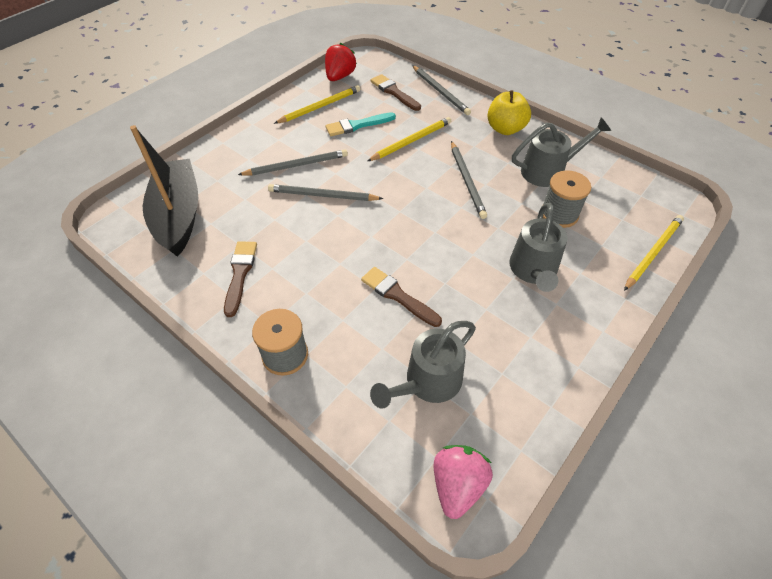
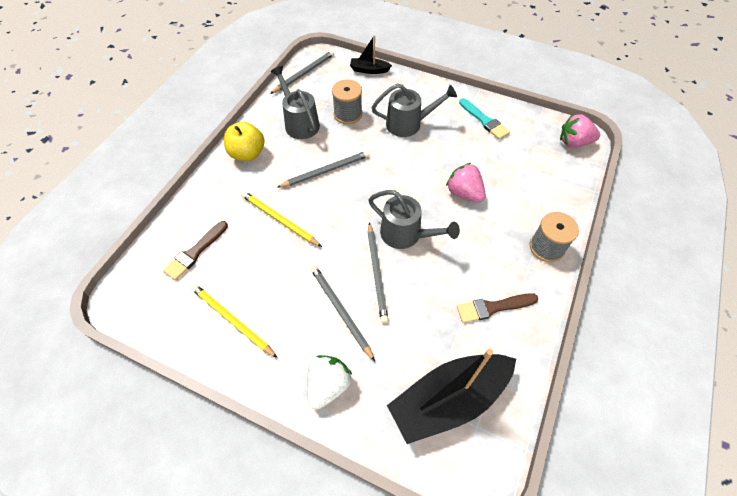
camera: 105 degrees left, 5 degrees up
red strawberry [325,43,357,81] -> none
turquoise brush [325,112,396,136] -> turquoise brush moved to [459,98,510,139]
brown brush [361,267,442,327] -> pink strawberry [446,163,486,202]
grey watering can [370,321,476,409] -> grey watering can moved to [368,190,460,249]
grey pencil [412,65,471,115] -> grey pencil moved to [270,50,334,94]
yellow pencil [624,215,684,291] -> black boat [350,35,392,74]
none -> white strawberry [307,355,352,410]

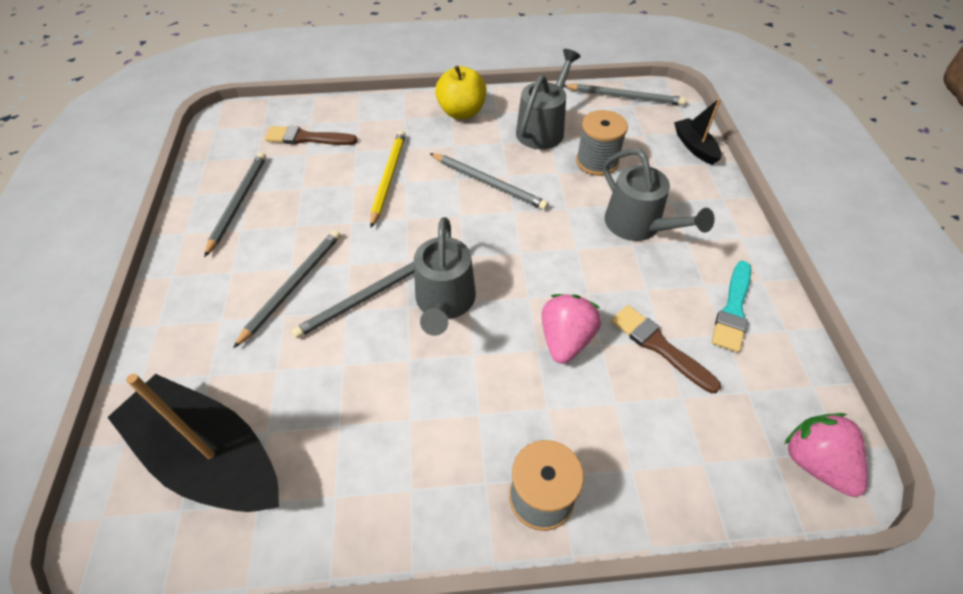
camera: 60 degrees right, 5 degrees down
yellow pencil [191,284,278,358] -> grey pencil [204,152,266,257]
white strawberry [307,355,352,410] -> none
brown brush [457,293,538,323] -> brown brush moved to [611,305,721,393]

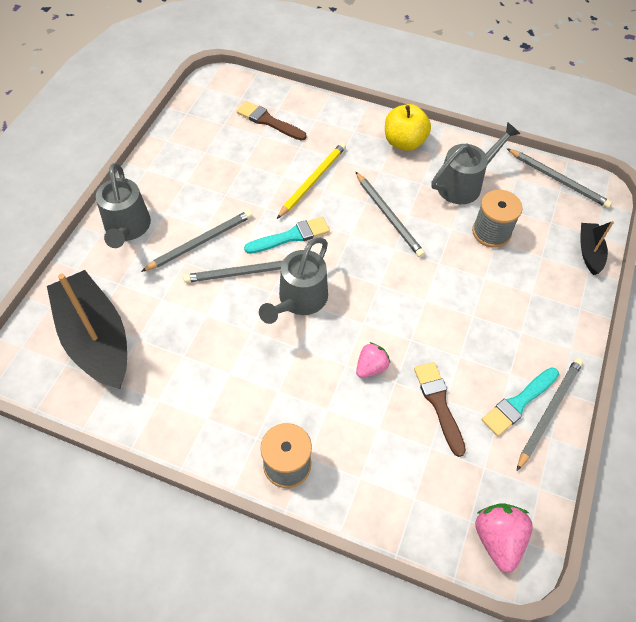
camera: 25 degrees right, 5 degrees up
grey pencil [204,152,266,257] -> grey pencil moved to [517,358,583,471]
pink strawberry [542,294,601,364] -> pink strawberry [356,342,390,378], size x0.67
grey watering can [603,148,715,241] -> grey watering can moved to [96,163,151,248]
none -> turquoise brush [244,217,330,254]

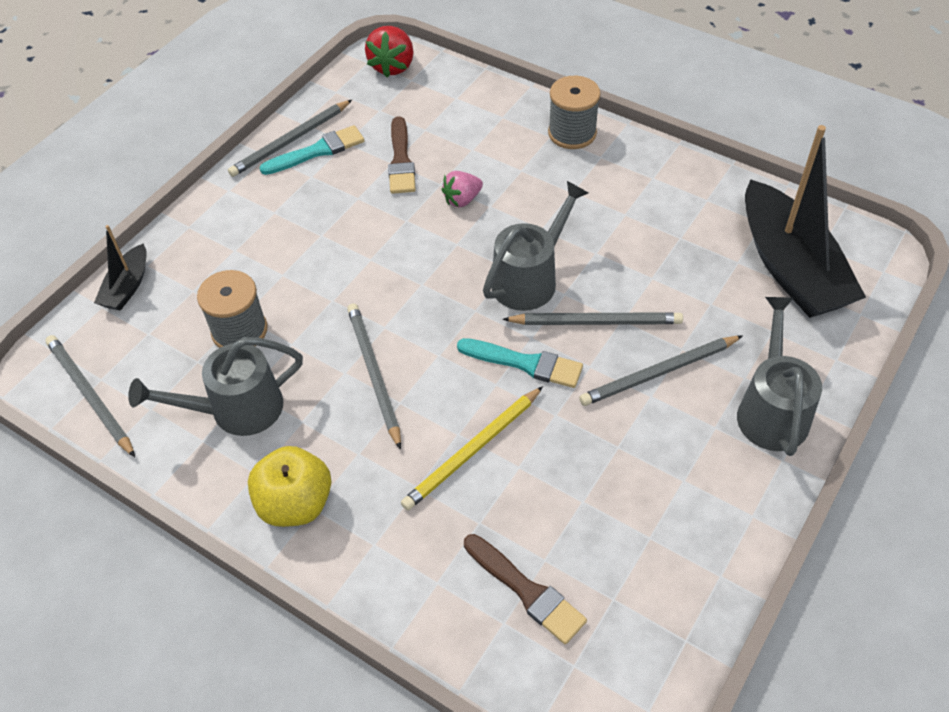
camera: 165 degrees left, 5 degrees down
turquoise brush [244,217,330,254] -> turquoise brush turned 150 degrees counterclockwise [457,338,583,388]
pink strawberry [475,503,533,573] -> red strawberry [365,26,413,78]

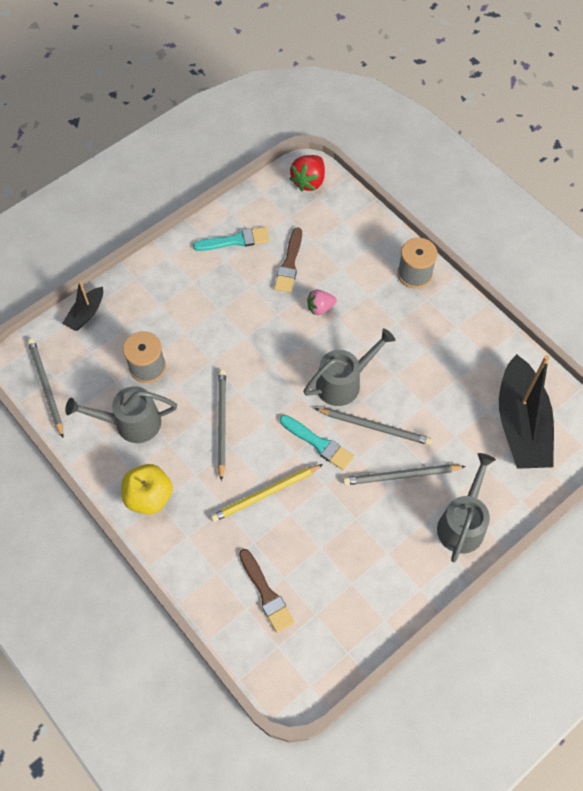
camera: 15 degrees right, 10 degrees up
grey pencil [228,100,352,177] -> none

